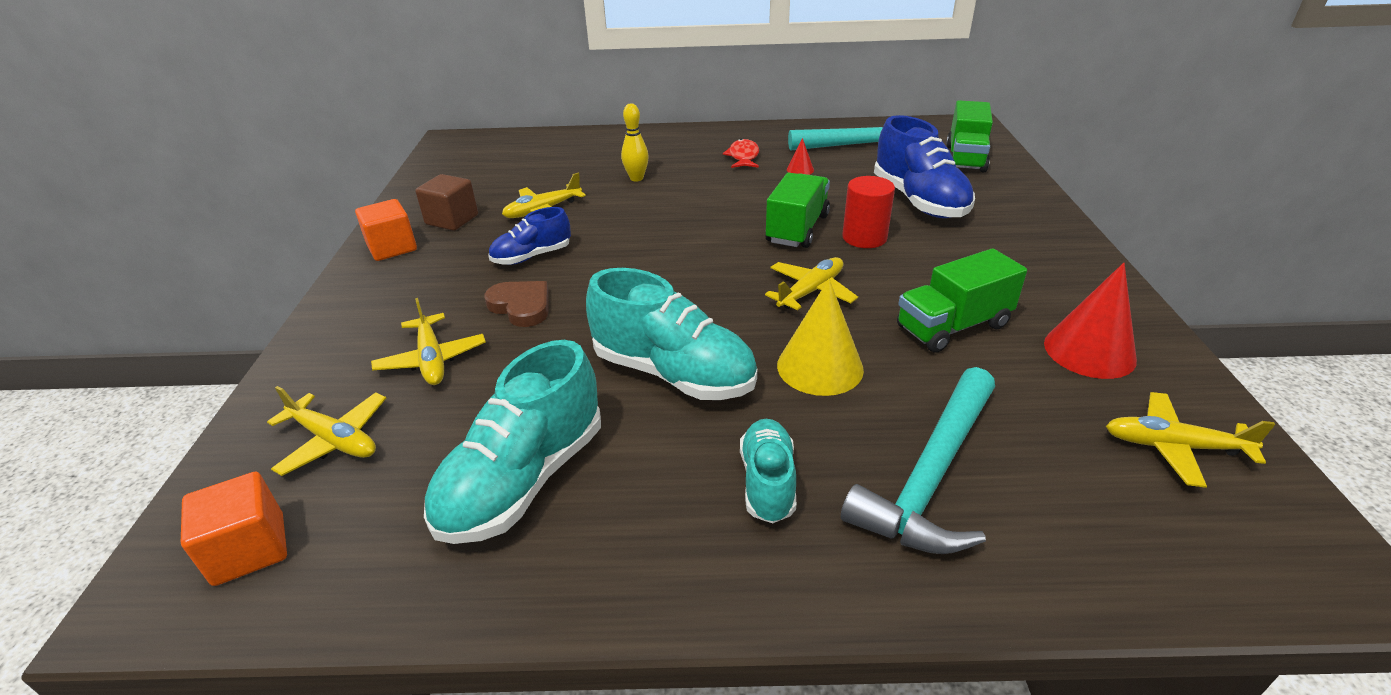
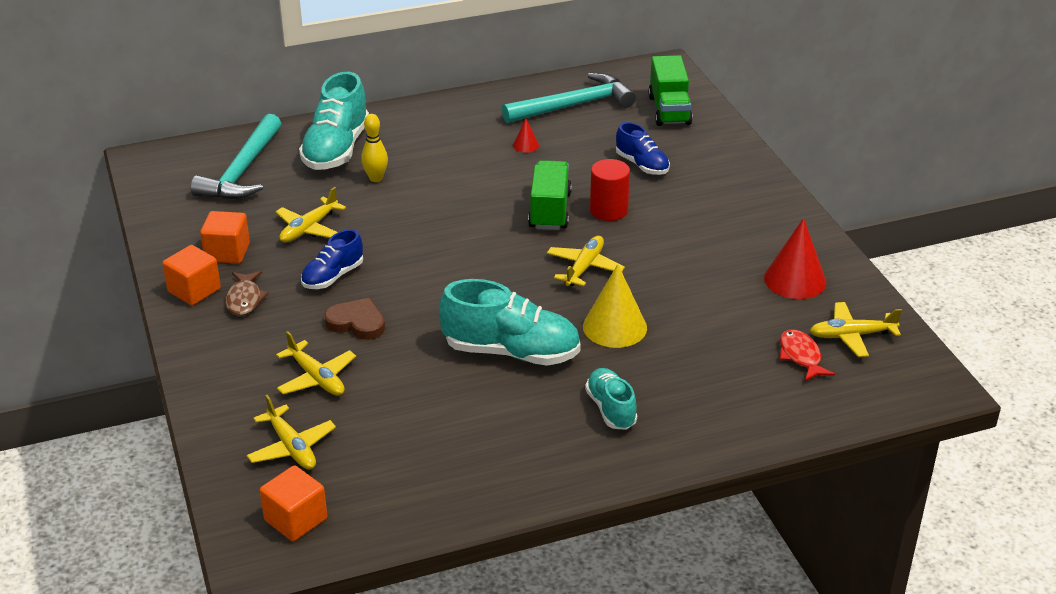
camera: 20 degrees left, 0 degrees up
yellow plane [267,386,386,476] -> yellow plane turned 45 degrees clockwise [247,395,336,469]
brown cube [415,174,478,231] -> orange cube [200,211,250,264]
turquoise shoe [424,340,601,544] -> turquoise shoe moved to [299,72,369,170]
red fish [723,139,759,168] -> red fish moved to [780,329,835,381]
turquoise hammer [841,367,995,554] -> turquoise hammer moved to [191,114,282,199]
blue shoe [874,115,975,218] -> blue shoe [616,122,670,175], size x0.58
green truck [897,248,1027,353] -> none
none -> brown fish [225,271,269,316]

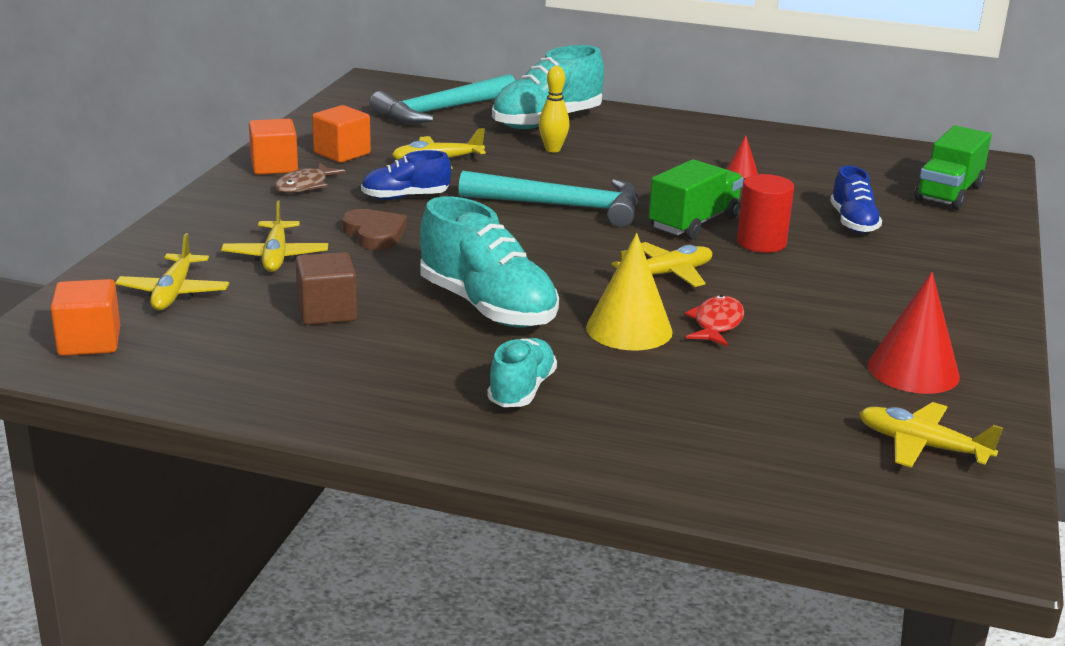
camera: 35 degrees right, 10 degrees down
turquoise hammer [502,73,636,123] -> turquoise hammer moved to [459,171,639,227]
red fish [780,329,835,381] -> red fish moved to [685,295,744,347]
none -> brown cube [295,252,357,325]

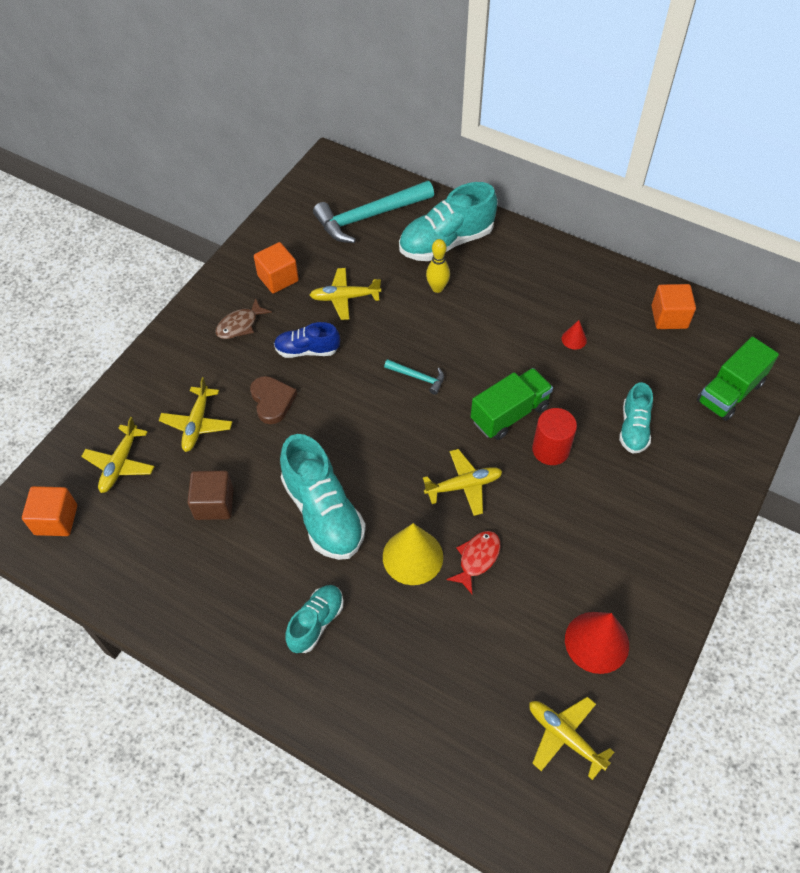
camera: 15 degrees right, 30 degrees up
orange cube [249,119,298,175] -> orange cube moved to [651,284,696,329]
turquoise hammer [459,171,639,227] -> turquoise hammer [384,359,444,395], size x0.46
blue shoe [830,165,882,233] -> turquoise shoe [619,382,653,454]

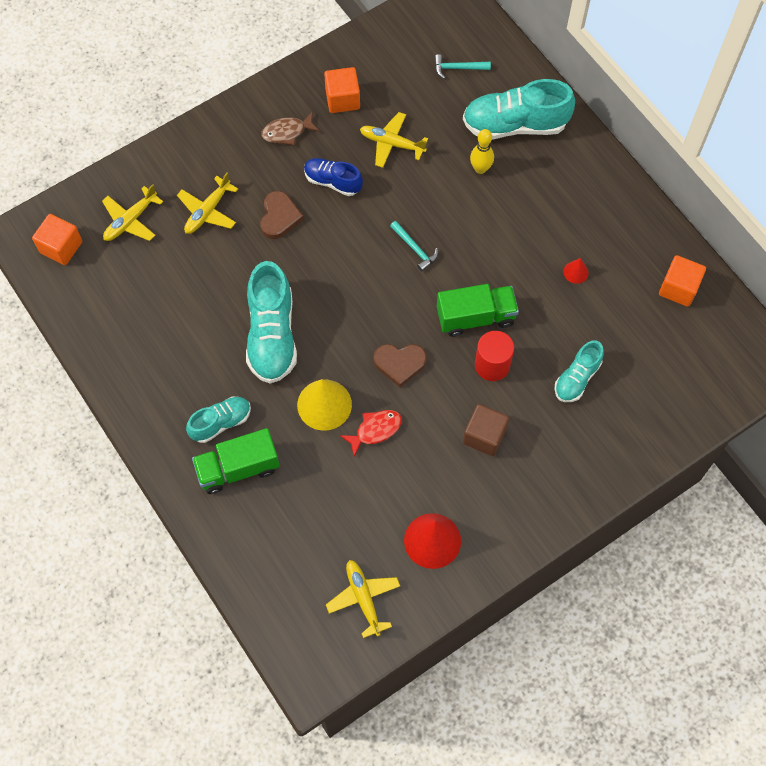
camera: 25 degrees right, 10 degrees up
brown cube [187,471,234,520] -> brown cube moved to [463,404,509,456]
turquoise hammer [313,181,434,243] -> turquoise hammer [434,54,491,79], size x0.46
yellow plane [423,449,503,516] -> brown heart [374,344,427,387]
green truck [697,337,779,421] -> green truck moved to [192,428,280,494]

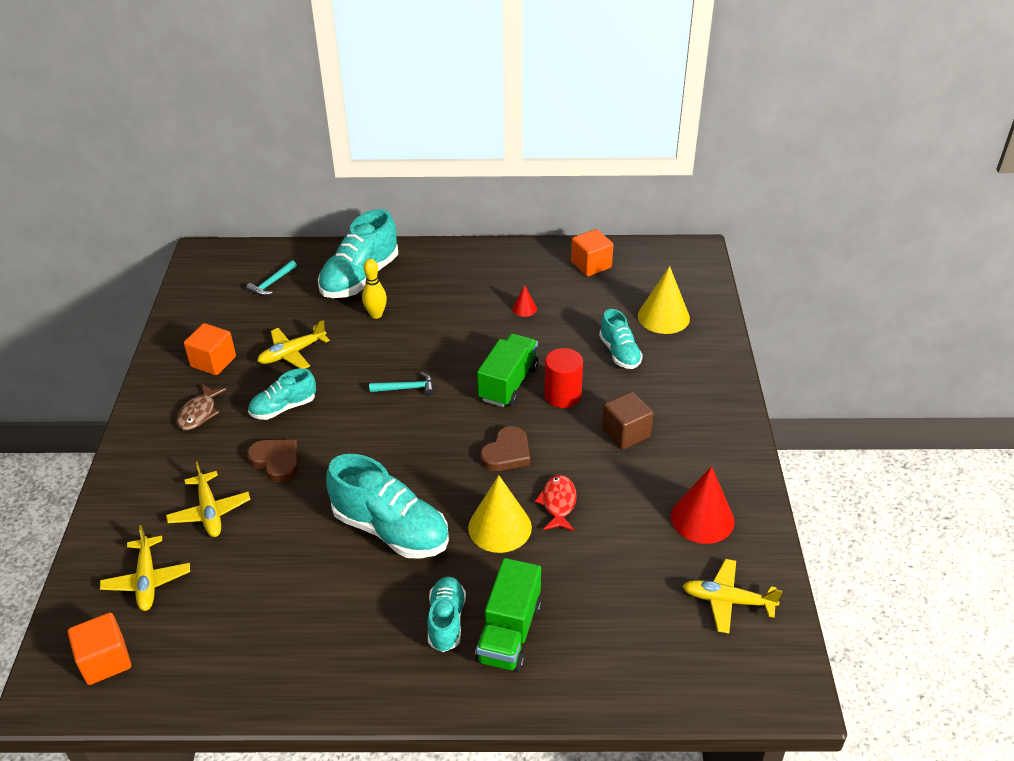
camera: 55 degrees left, 25 degrees down
blue shoe [304,158,363,196] -> turquoise shoe [248,368,316,420]
none -> yellow cone [638,266,690,334]

